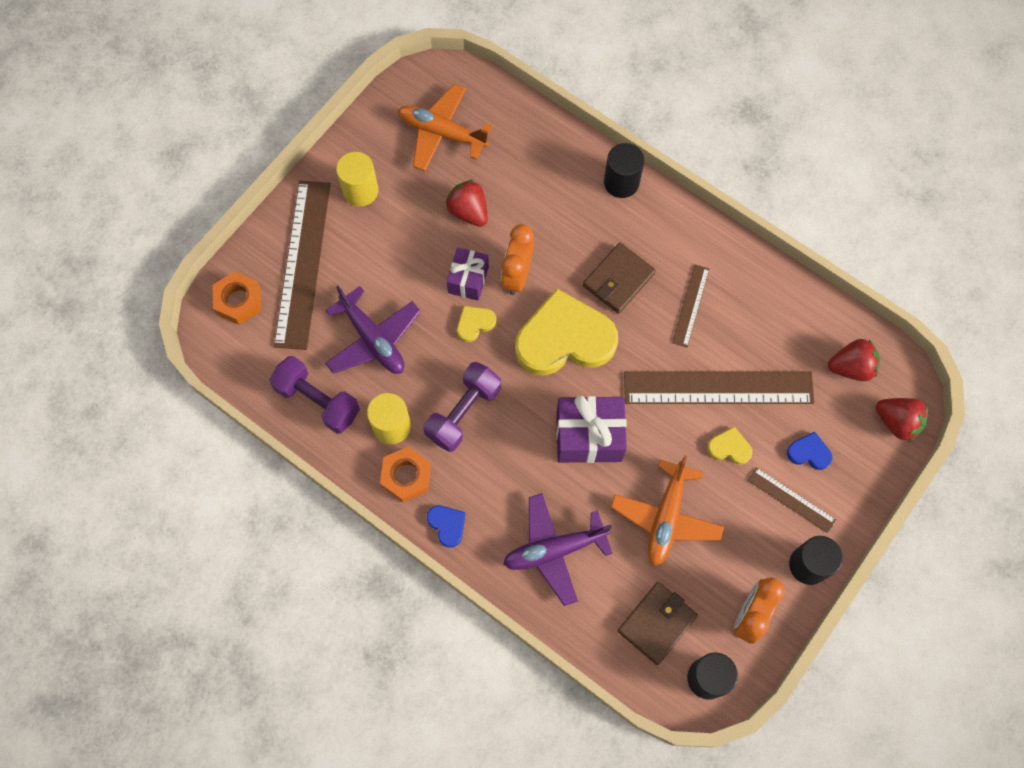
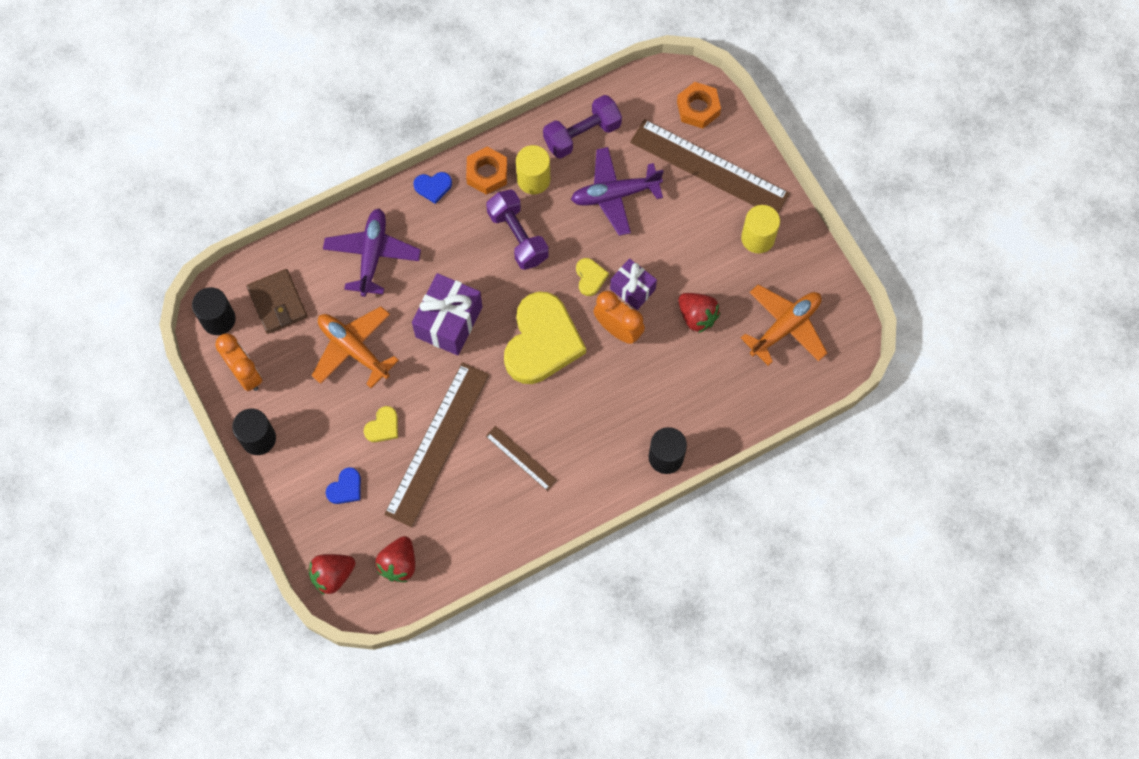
camera: 115 degrees right, 0 degrees up
red strawberry [445,180,488,227] -> red strawberry turned 60 degrees clockwise [678,293,720,333]
brown wallet [583,243,656,314] -> none
brown ruler [747,467,836,533] -> none

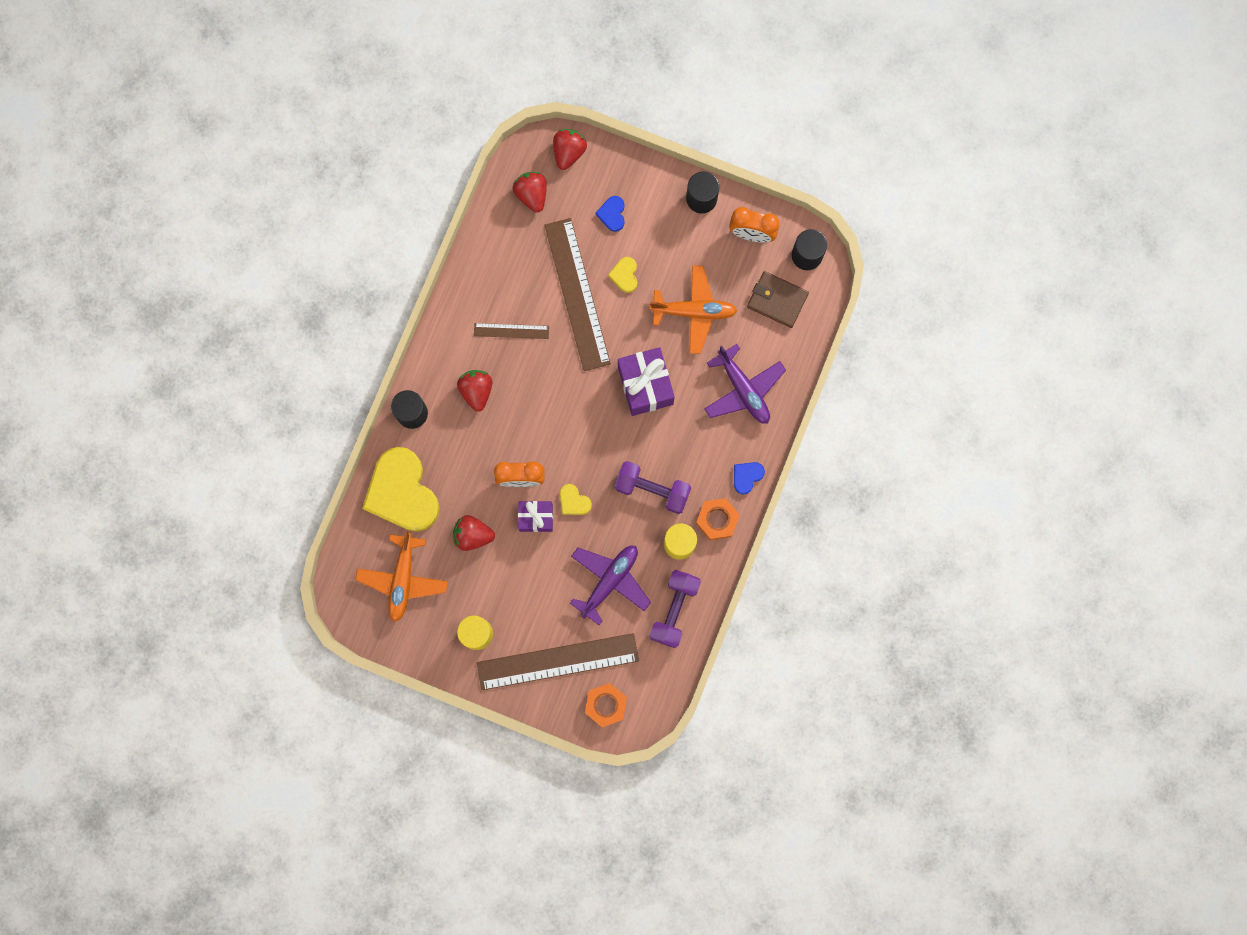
camera: 140 degrees right, 10 degrees up
yellow heart [504,292,586,384] -> yellow heart moved to [362,447,440,532]
none -> red strawberry [457,370,492,412]

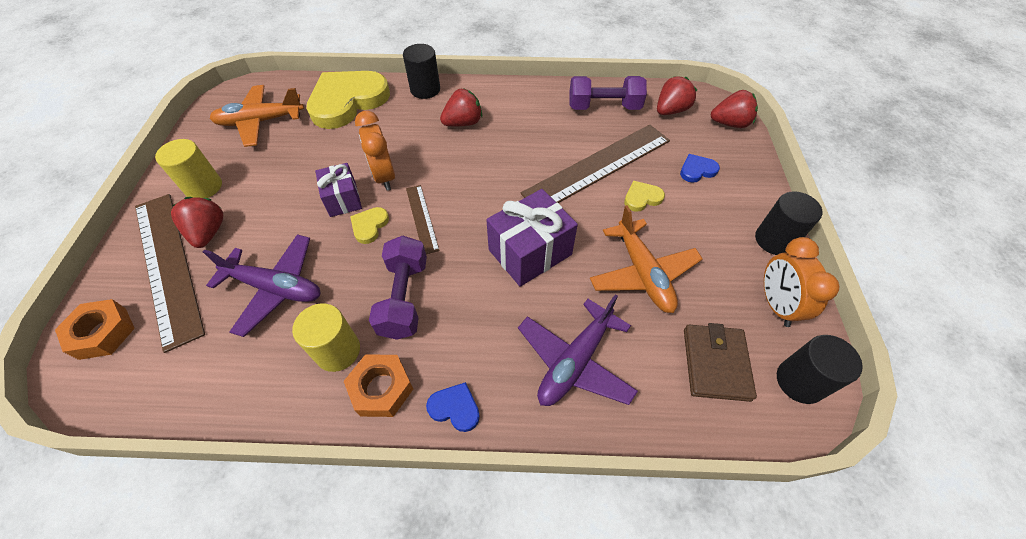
camera: 70 degrees right, 25 degrees down
red strawberry [453,515,495,551] -> red strawberry moved to [171,197,223,248]
brown ruler [474,323,549,339] -> brown ruler moved to [406,185,440,254]
purple dumbbell [650,570,701,648] -> purple dumbbell moved to [569,76,647,110]

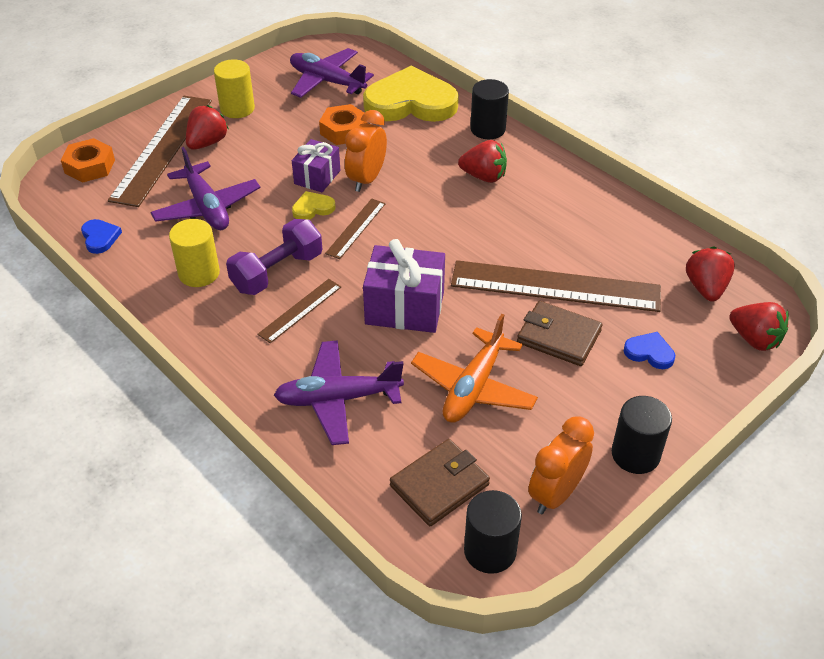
camera: 45 degrees right, 10 degrees down
orange plane [210,85,304,147] -> purple plane [290,48,374,98]
orange nut [344,354,413,417] -> orange nut moved to [319,104,368,145]
blue heart [426,382,480,432] -> blue heart moved to [81,219,122,254]
purple dumbbell [569,76,647,110] -> none
yellow heart [624,181,665,212] -> brown wallet [517,301,602,366]
red strawberry [657,76,697,115] -> red strawberry turned 90 degrees counterclockwise [686,247,735,302]
none -> brown ruler [257,279,341,343]

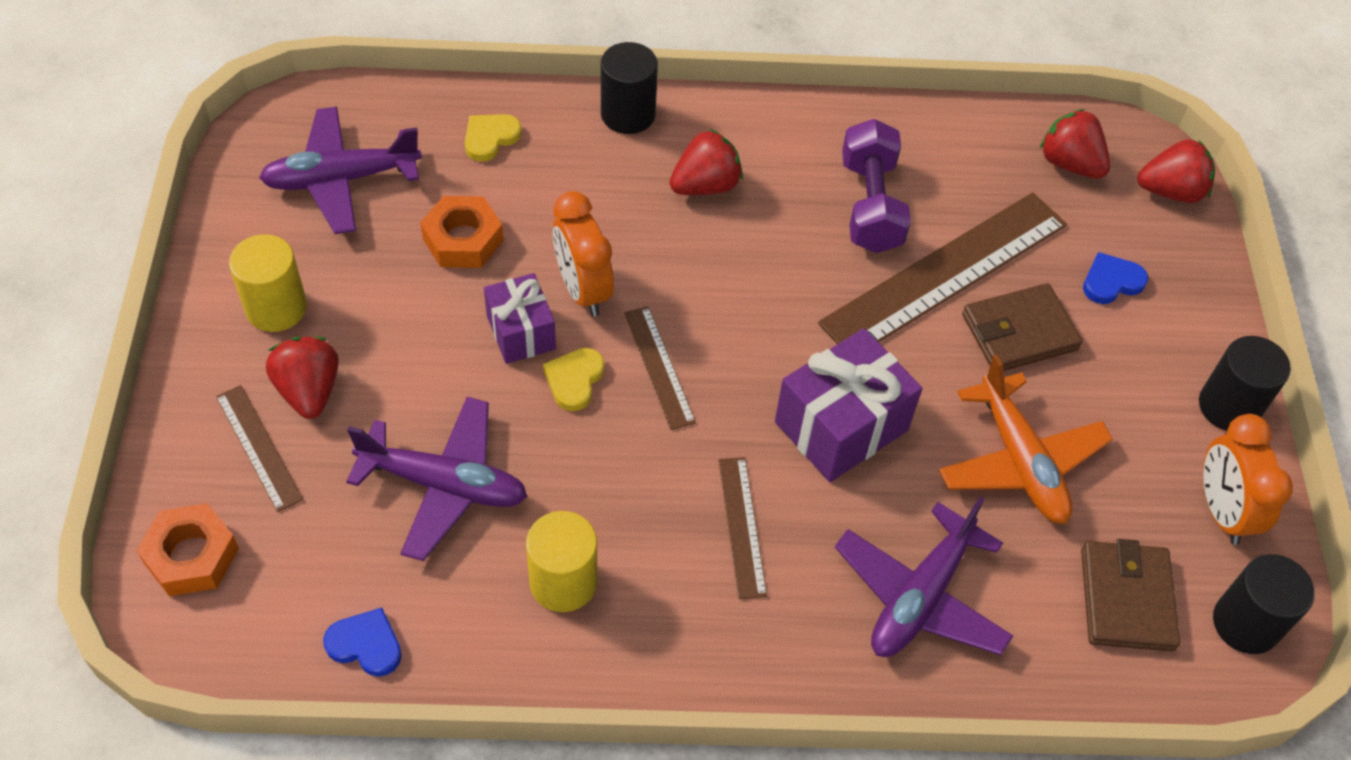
camera: 50 degrees left, 10 degrees up
brown ruler [108,96,212,207] -> brown ruler [216,385,303,512], size x0.48
purple dumbbell [226,219,322,295] -> purple dumbbell moved to [842,119,911,253]
yellow heart [363,66,459,122] -> yellow heart [465,114,522,162], size x0.42

